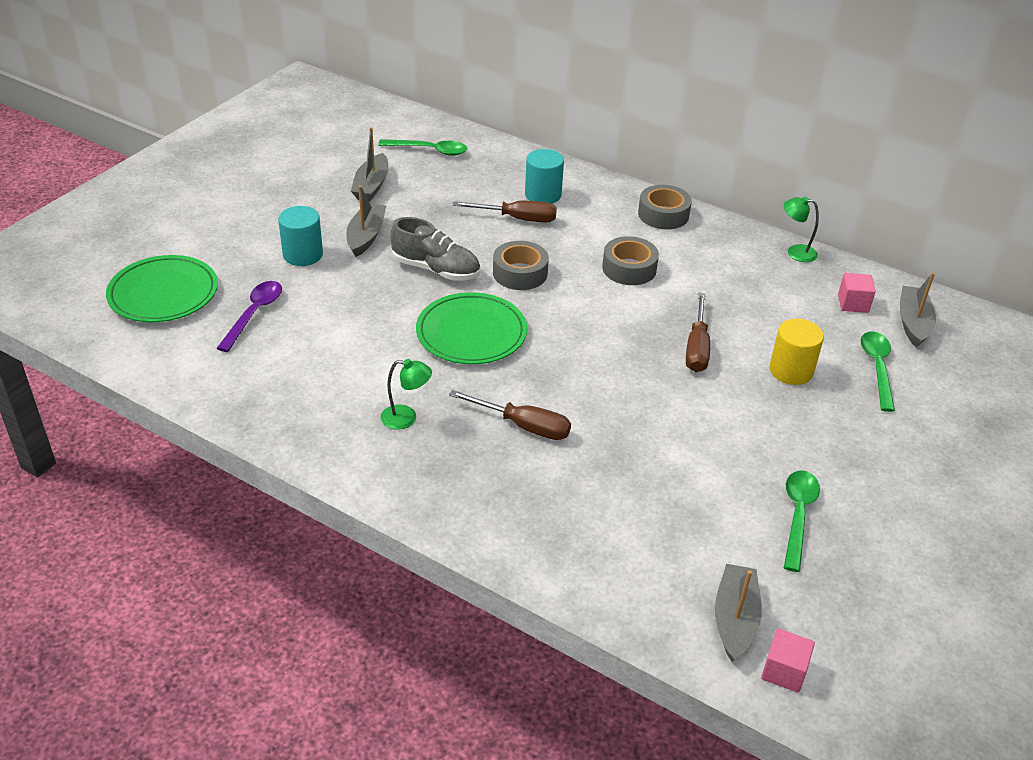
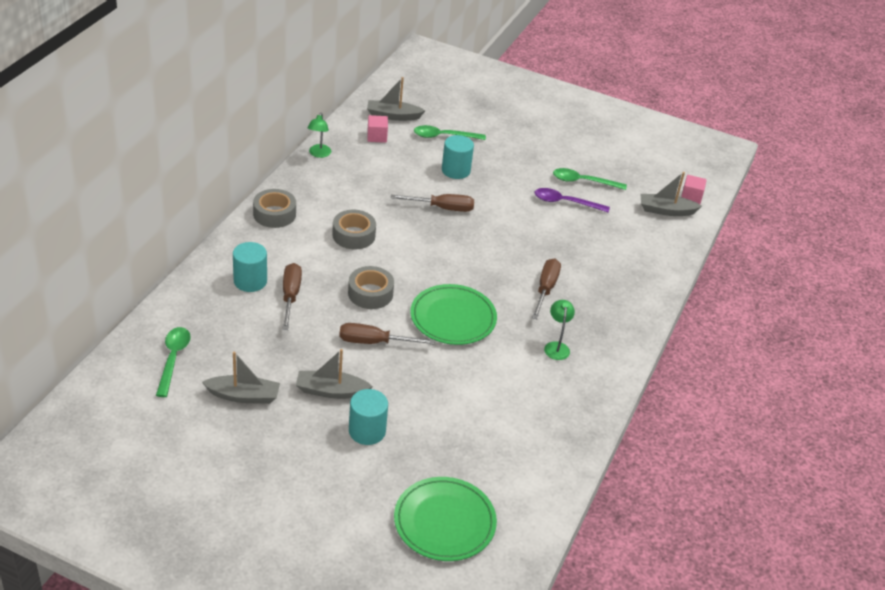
camera: 100 degrees left, 0 degrees up
purple spoon [216,281,282,352] -> purple spoon moved to [535,188,610,213]
grey shoe [390,217,480,281] -> brown screwdriver [339,323,435,344]
yellow cylinder [770,319,824,385] -> turquoise cylinder [442,135,474,179]

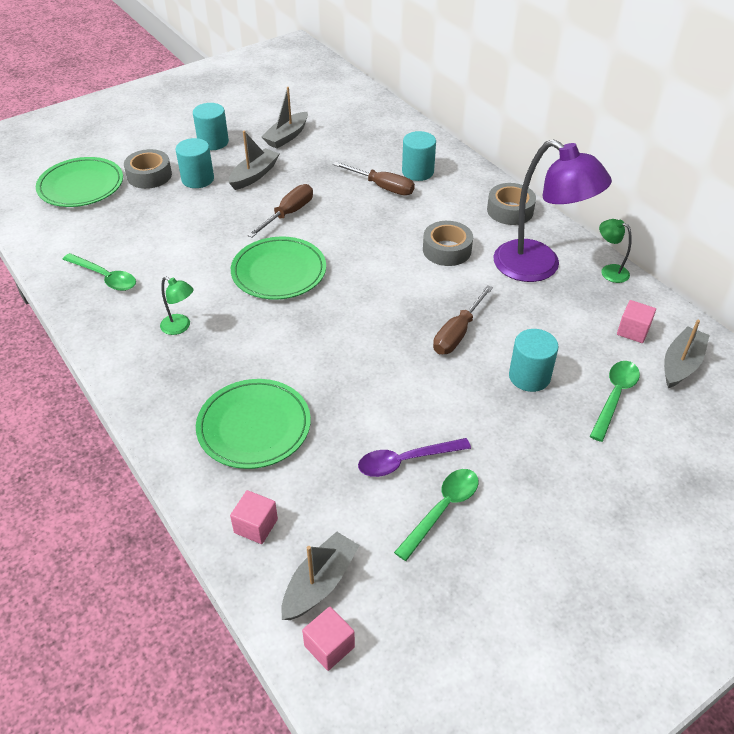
camera: 125 degrees right, 5 degrees up
green spoon [156,327,191,397] -> green spoon moved to [62,253,136,291]
grey tape [348,266,394,309] -> grey tape moved to [124,149,172,189]
brown screwdriver [532,259,561,319] -> none
purple spoon [535,188,610,213] -> purple spoon turned 150 degrees counterclockwise [358,438,471,477]
none -> turquoise cylinder [193,103,229,150]
none -> green plate [196,379,311,469]
none -> pink cube [230,490,278,544]
none -> purple lamp [493,139,612,282]

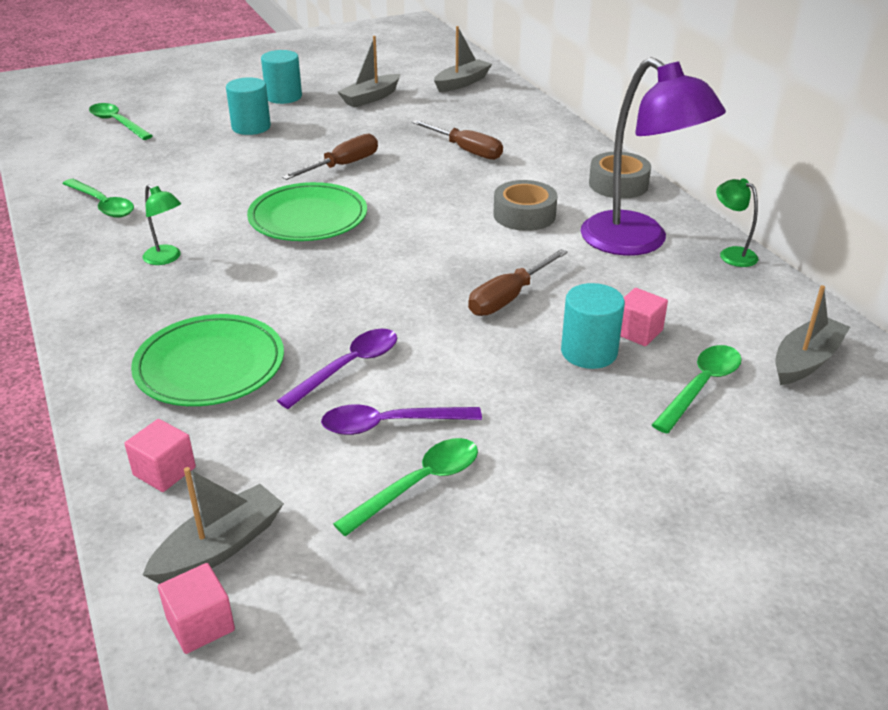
camera: 10 degrees right, 10 degrees down
green plate [36,157,123,207] -> green spoon [89,103,153,140]
grey tape [124,149,172,189] -> none
grey boat [229,131,279,190] -> grey boat moved to [434,26,492,92]
turquoise cylinder [402,131,436,181] -> none
pink cube [617,300,656,343] -> pink cube moved to [620,288,668,346]
none -> purple spoon [277,329,397,409]

